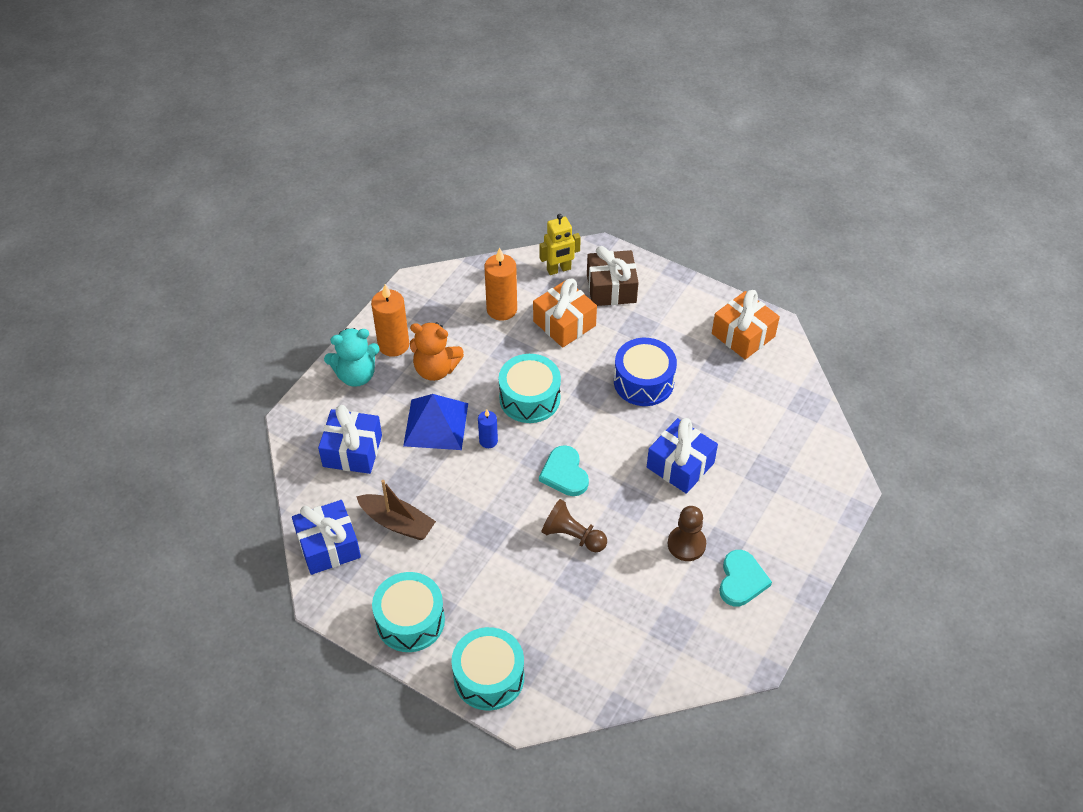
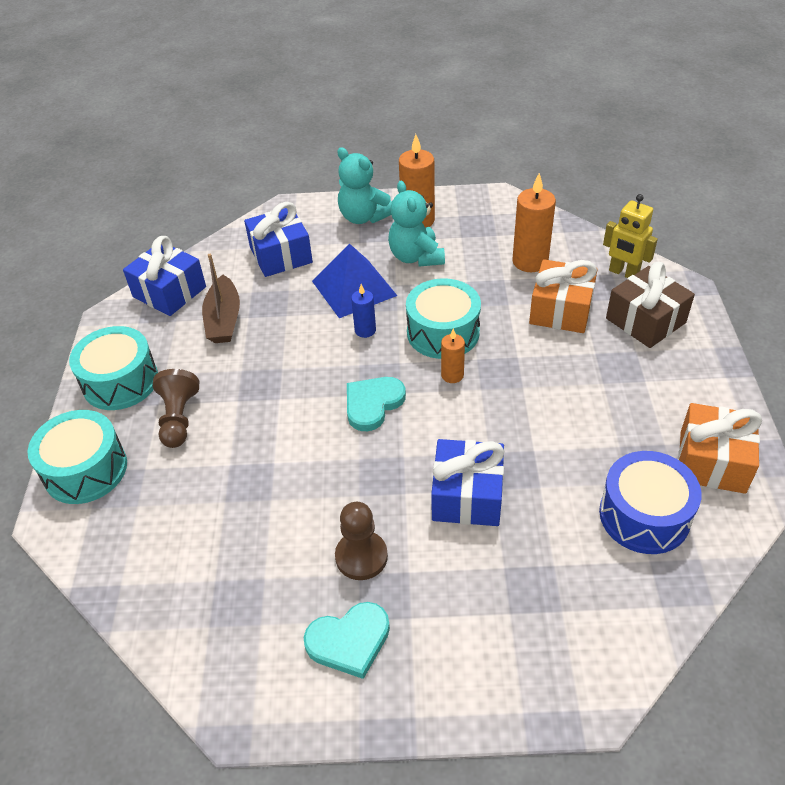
camera: 60 degrees right, 5 degrees down
orange teddy bear [410,322,464,381] -> turquoise teddy bear [388,181,445,267]
brown pawn [541,499,607,552] -> brown pawn moved to [153,369,199,448]
blue drum [614,338,677,406] -> blue drum moved to [599,451,702,554]
none -> orange candle [441,329,465,383]

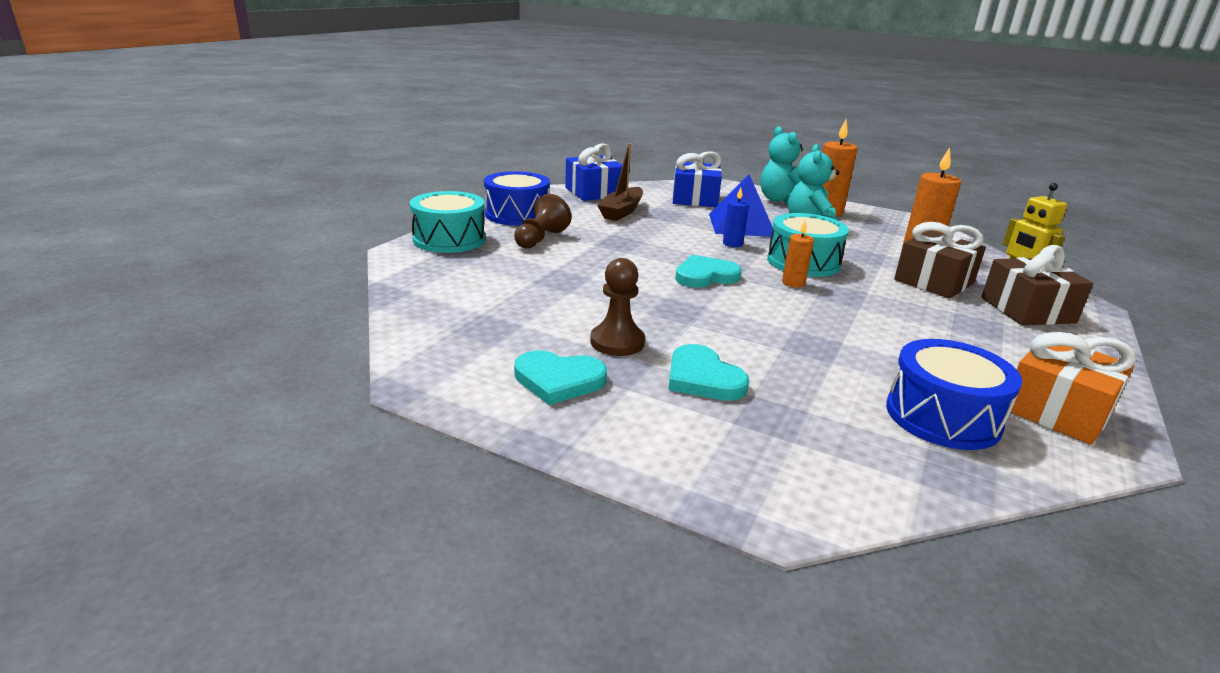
camera: 25 degrees right, 20 degrees down
turquoise drum [69,326,158,410] -> blue drum [484,171,550,226]
blue gift [431,439,504,526] -> none
orange gift [529,259,598,333] -> brown gift [894,222,986,298]
none -> turquoise heart [668,344,749,401]

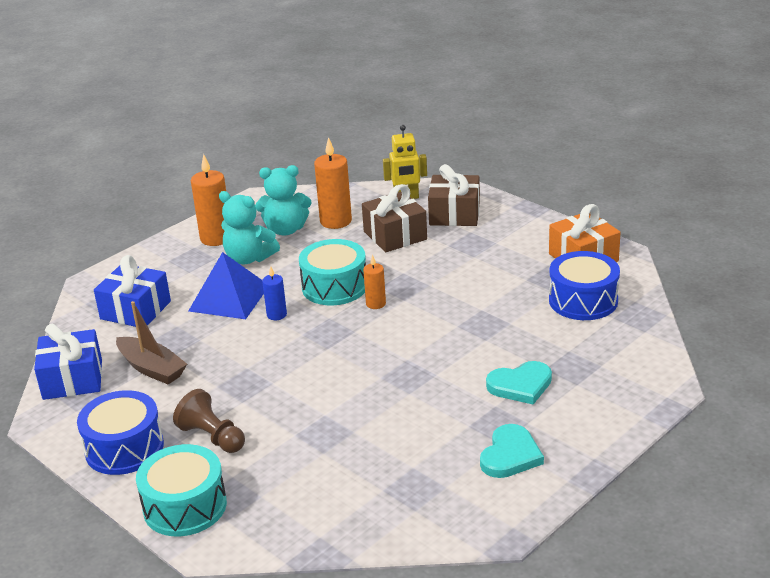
camera: 70 degrees left, 5 degrees up
brown pawn [590,258,645,356] -> none
turquoise heart [675,255,742,288] -> none
turquoise teddy bear [760,126,803,204] -> turquoise teddy bear moved to [255,165,312,236]

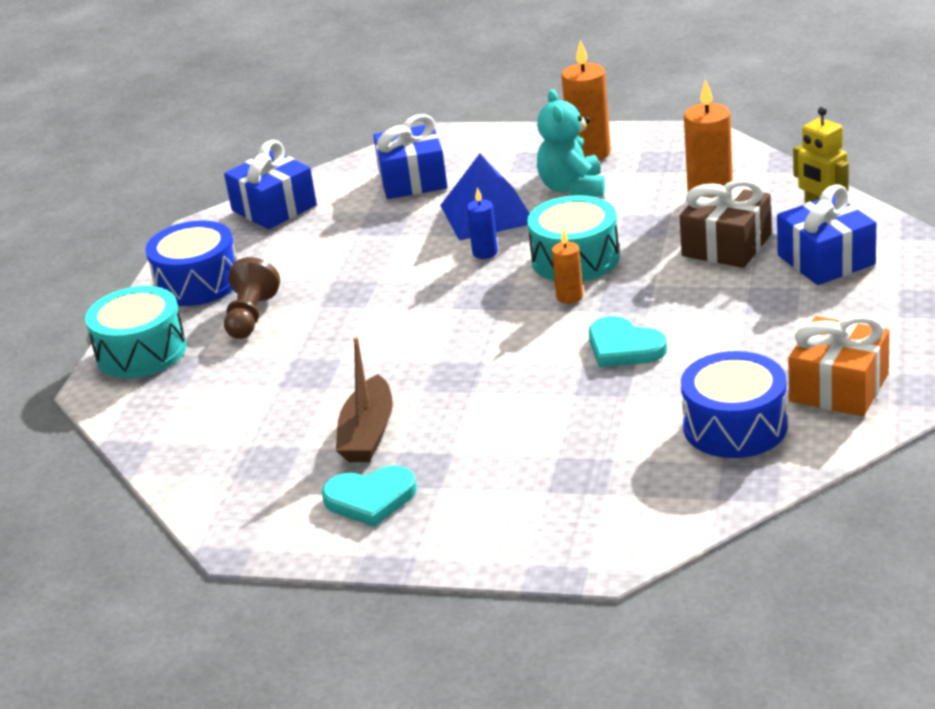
camera: 60 degrees right, 0 degrees up
brown boat [116,301,187,384] -> brown boat moved to [336,336,393,462]
turquoise teddy bear [255,165,312,236] -> none
brown gift [428,164,480,226] -> blue gift [777,184,876,285]
turquoise heart [486,361,552,404] -> turquoise heart moved to [589,316,667,367]

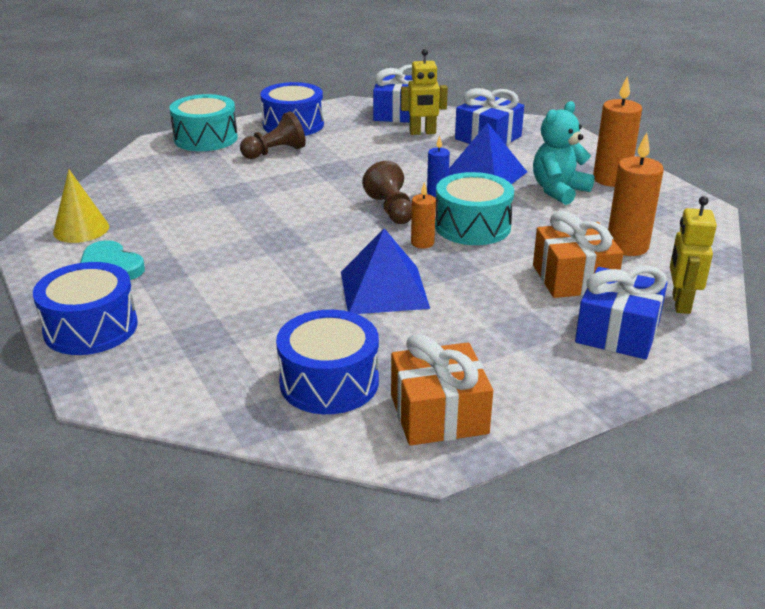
camera: 45 degrees right, 0 degrees up
brown boat [336,336,393,462] -> none
turquoise heart [589,316,667,367] -> blue pyramid [341,228,430,314]
brown gift [680,179,771,268] -> orange gift [533,211,623,298]
none -> blue drum [33,262,138,355]
none -> yellow cone [53,169,109,243]
none -> brown pawn [362,161,412,224]
none -> yellow robot [401,49,448,135]

